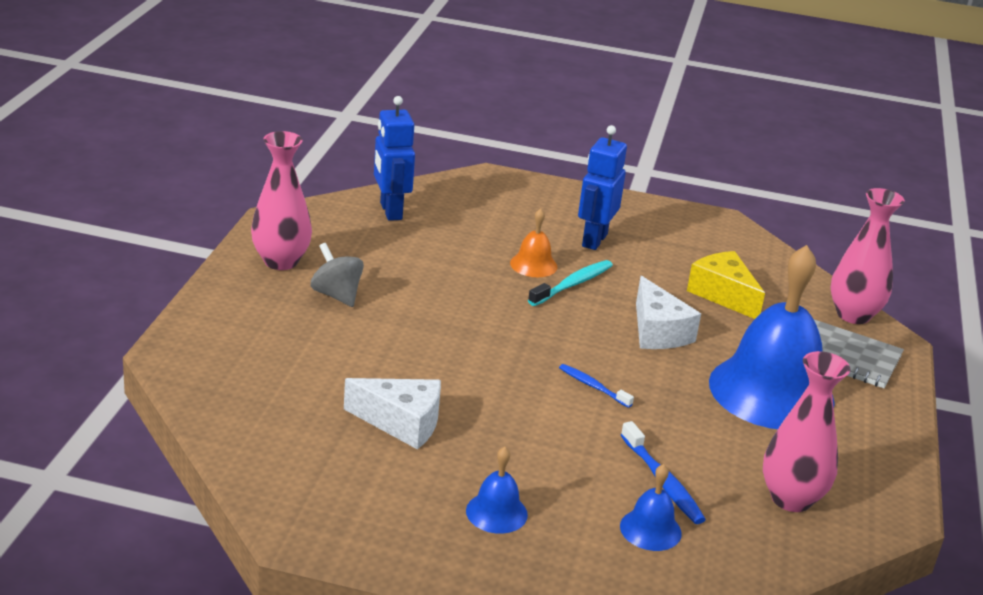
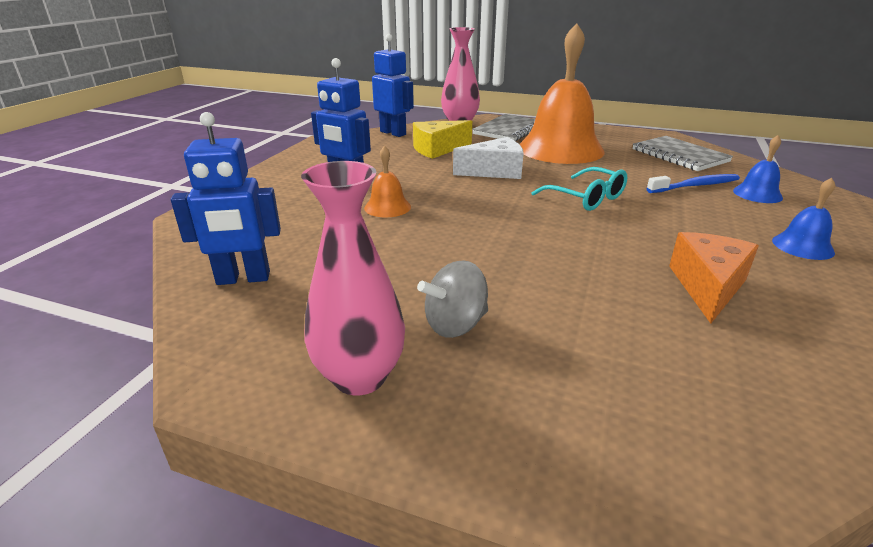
camera: 80 degrees left, 0 degrees up
white cheese [344,378,441,449] -> orange cheese [669,232,759,324]
turquoise toothbrush [528,260,613,306] -> none
blue toothbrush [559,364,634,408] -> turquoise glasses [532,167,628,211]
blue bell [709,245,835,429] -> orange bell [519,23,605,164]
pink vase [763,351,850,512] -> grey notebook [633,136,733,171]
none -> blue robot [372,34,414,137]

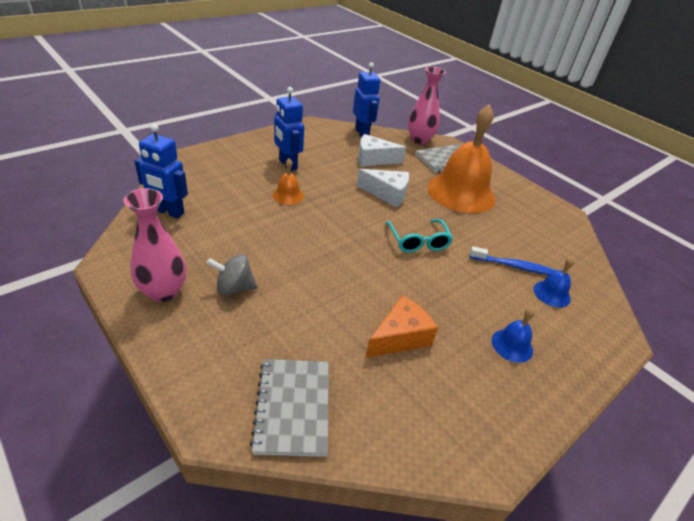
camera: 25 degrees right, 10 degrees up
yellow cheese [413,120,472,159] -> white cheese [358,134,406,167]
grey notebook [633,136,733,171] -> grey notebook moved to [250,359,329,457]

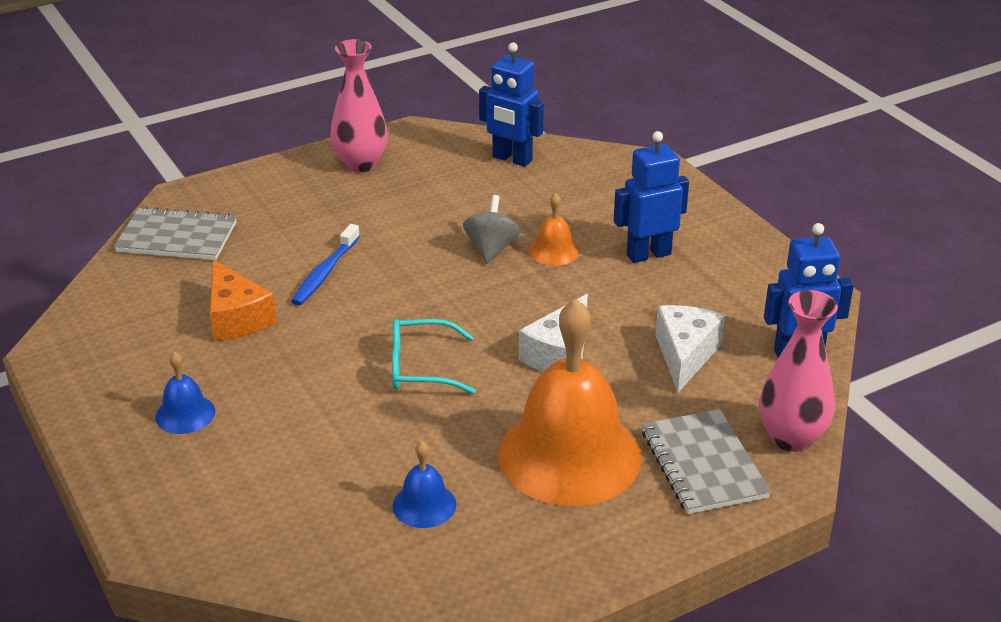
camera: 105 degrees right, 5 degrees down
blue robot [135,124,188,219] -> blue robot turned 90 degrees counterclockwise [479,42,544,167]
grey spinning top [207,254,257,295] -> grey spinning top moved to [463,195,520,263]
blue toothbrush [469,246,556,275] -> blue toothbrush moved to [291,224,360,305]
blue bell [534,257,575,307] -> blue bell moved to [393,441,456,528]

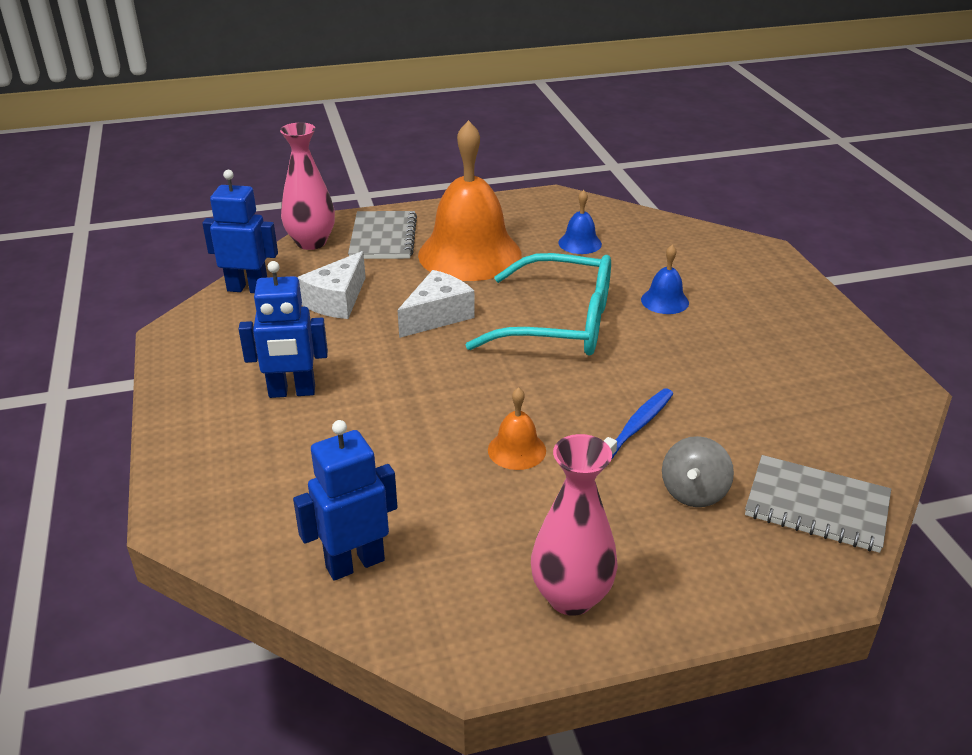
camera: 165 degrees left, 0 degrees up
blue bell [155,351,215,434] -> blue bell moved to [641,245,689,314]
orange cheese [210,260,277,341] -> none
turquoise glasses [392,319,476,394] -> turquoise glasses [466,253,611,355], size x1.75
grey spinning top [463,195,520,263] -> grey spinning top moved to [662,436,734,507]
blue robot [479,42,544,167] -> blue robot turned 75 degrees counterclockwise [293,420,398,581]
orange bell [529,193,580,266] -> orange bell moved to [488,387,546,470]

